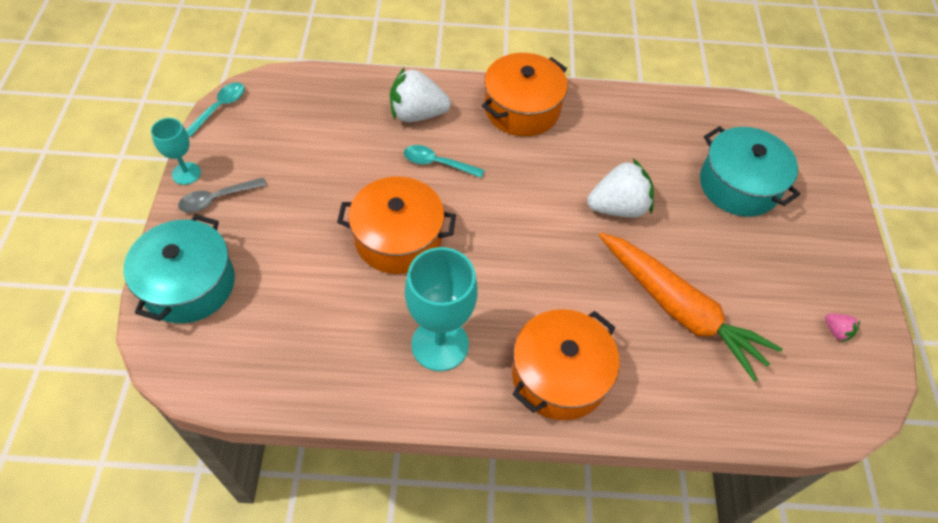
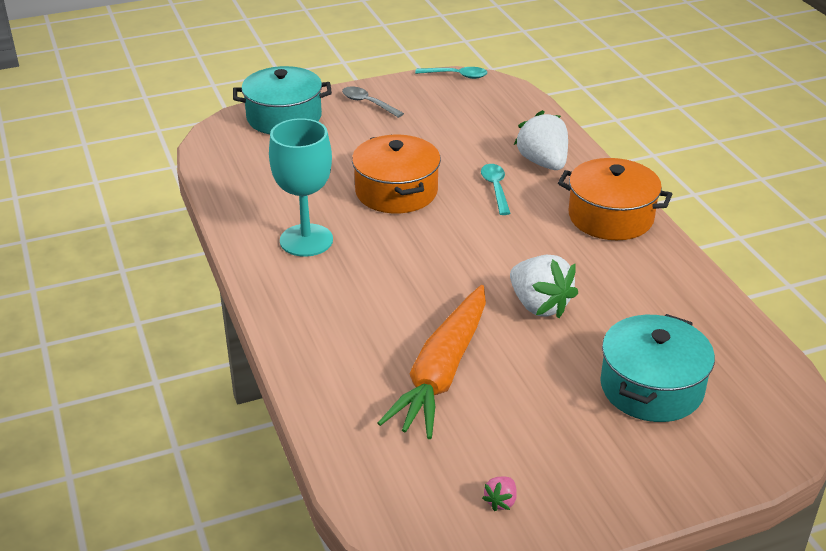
camera: 70 degrees right, 20 degrees down
turquoise goblet [151,118,201,185] -> none
orange pot [512,309,620,420] -> none

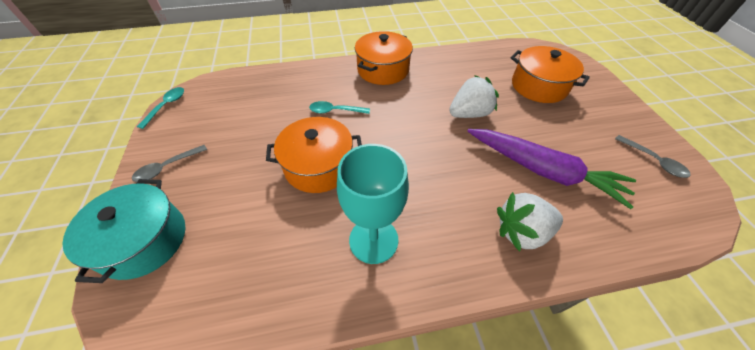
camera: 80 degrees left, 15 degrees up
orange carrot [378,285,486,439] -> purple carrot [467,129,636,209]
pink strawberry [482,476,517,511] -> grey spoon [615,135,691,178]
white strawberry [514,110,568,170] -> white strawberry moved to [497,192,563,252]
turquoise pot [600,314,715,422] -> orange pot [511,46,590,103]

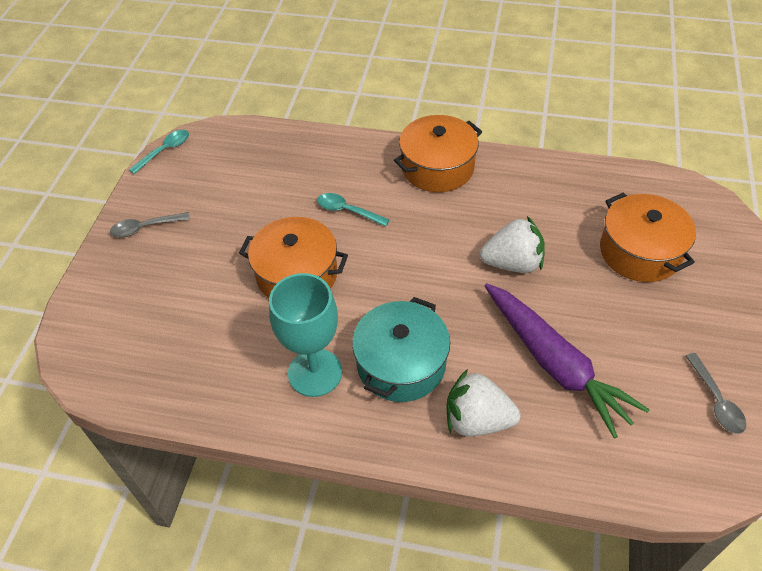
camera: 25 degrees right, 0 degrees up
turquoise pot [62,179,186,283] -> turquoise pot moved to [352,297,450,402]

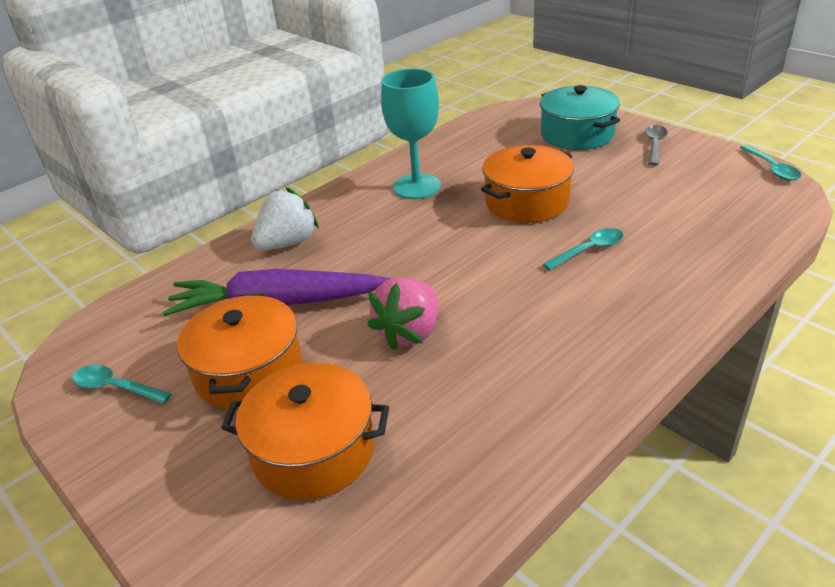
camera: 125 degrees right, 15 degrees down
turquoise pot [352,297,450,402] -> turquoise pot moved to [540,85,620,150]
orange pot [394,115,482,192] -> orange pot moved to [177,293,302,410]
white strawberry [480,216,545,273] -> pink strawberry [367,277,438,350]
grey spoon [686,353,746,434] -> turquoise spoon [72,365,172,404]

